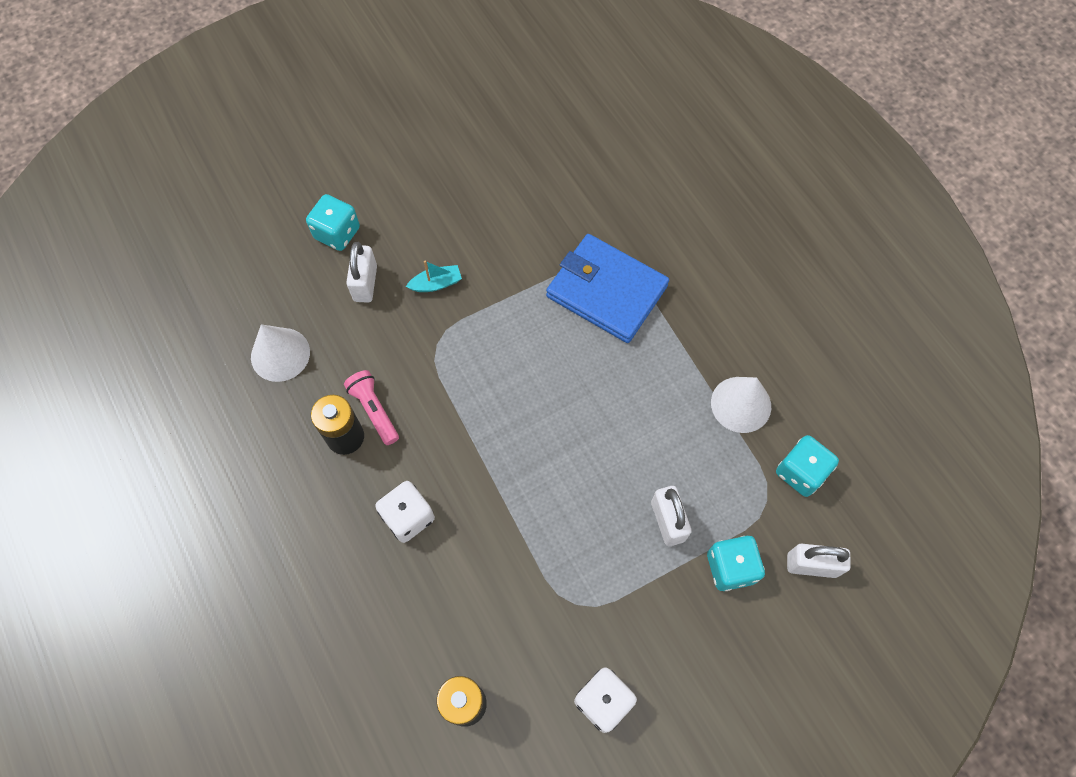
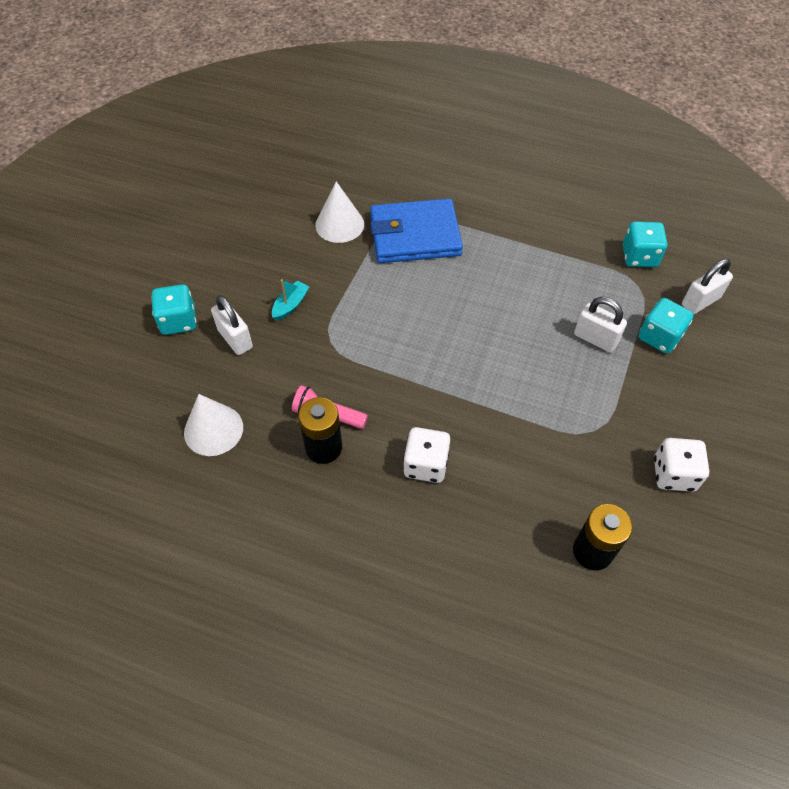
camera: 40 degrees left, 10 degrees down
white cone [711,377,771,433] -> white cone moved to [315,182,364,243]

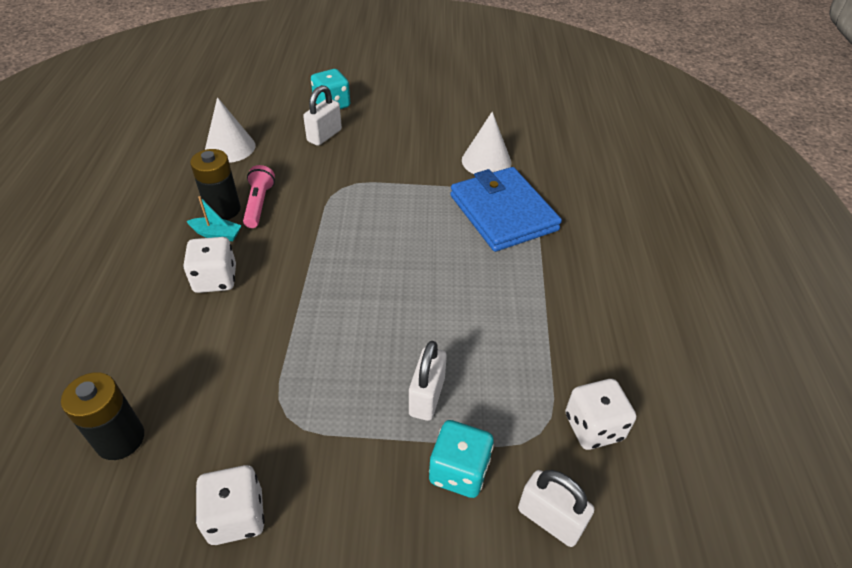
camera: 70 degrees right, 10 degrees down
turquoise boat [272,279,309,321] -> turquoise boat moved to [187,196,242,241]
turquoise dice [623,221,667,267] -> white dice [565,379,636,450]

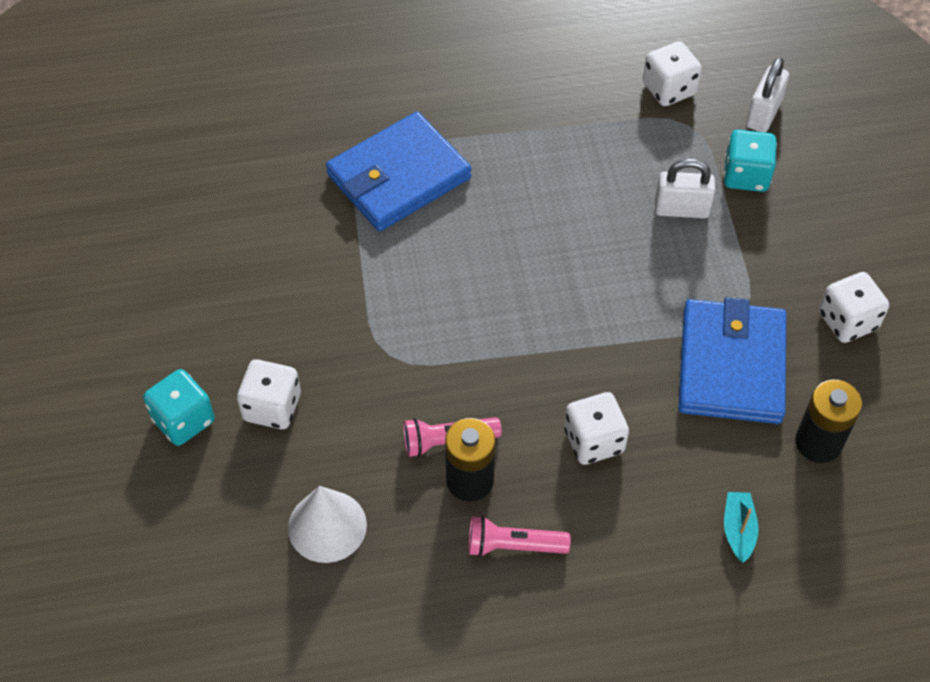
camera: 100 degrees left, 10 degrees up
turquoise boat [187,196,242,241] -> turquoise boat moved to [724,492,759,563]
white padlock [303,85,342,146] -> white dice [237,359,301,429]
white cone [462,112,512,174] -> none
none -> pink flashlight [469,516,571,557]
none -> blue wallet [678,297,786,424]

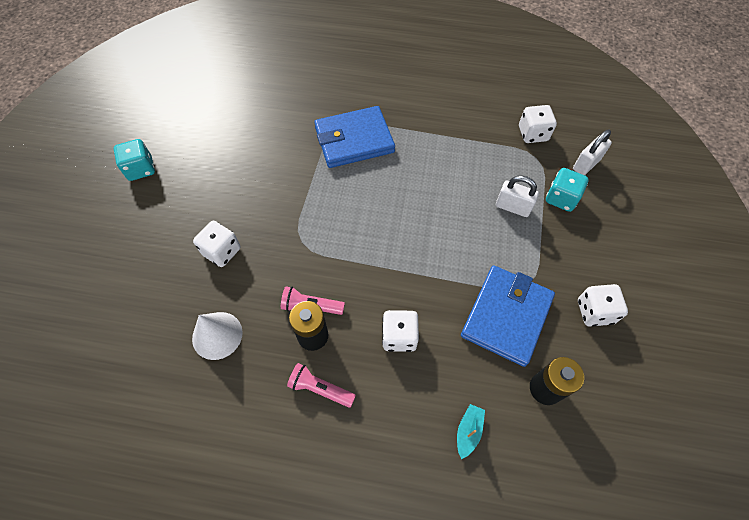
camera: 20 degrees right, 5 degrees up
turquoise dice [143,369,215,446] -> turquoise dice moved to [114,139,155,181]

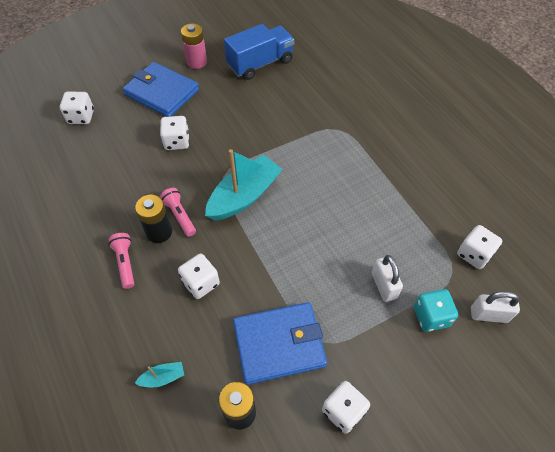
camera: 50 degrees right, 5 degrees down
turquoise dice [114,139,155,181] -> pink battery [181,24,207,69]
white cone [192,312,243,360] -> none
blue wallet [314,106,395,168] -> blue wallet moved to [123,62,199,117]
none -> white dice [60,92,94,124]
none -> turquoise boat [205,149,283,221]
none -> blue truck [224,24,294,80]

